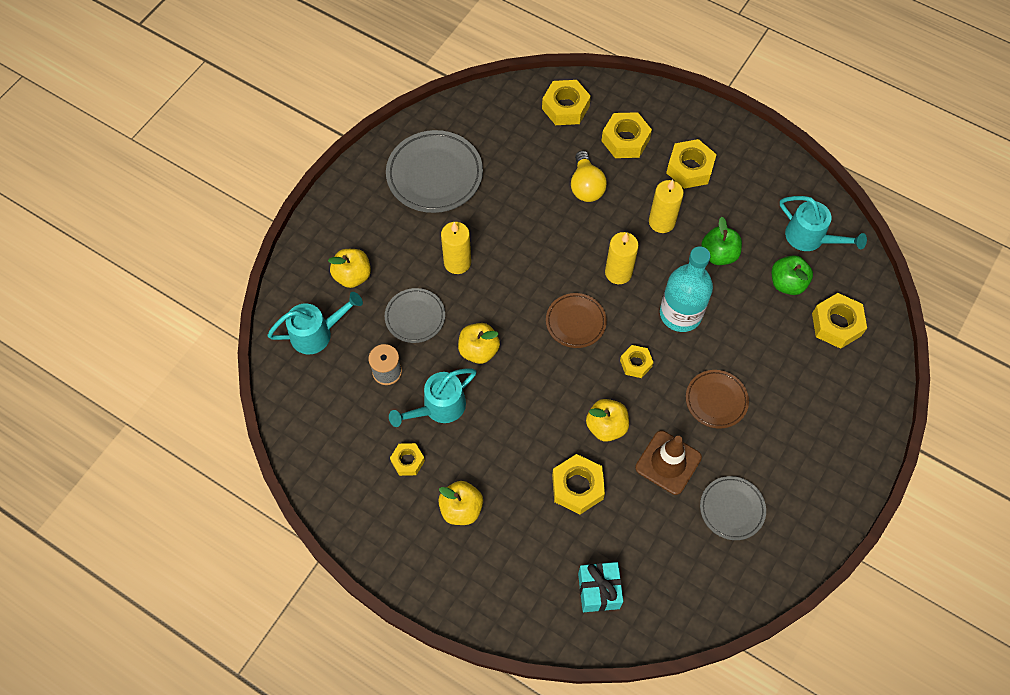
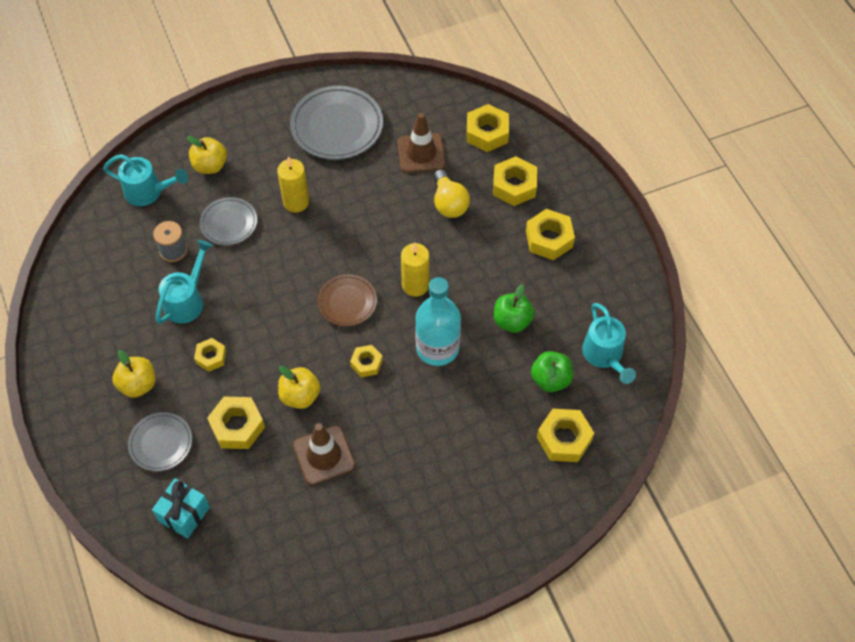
camera: 35 degrees right, 5 degrees down
turquoise watering can [389,368,477,427] -> turquoise watering can turned 120 degrees clockwise [156,240,213,324]
yellow nut [390,443,425,476] -> yellow nut moved to [194,338,226,372]
yellow apple [458,323,500,364] -> none
yellow light bulb [571,151,607,202] -> yellow light bulb turned 45 degrees counterclockwise [434,169,470,218]
yellow candle [649,179,684,233] -> none
brown plate [686,370,749,429] -> none
grey plate [700,476,766,540] -> grey plate moved to [128,412,192,471]
none -> brown traffic cone [397,113,446,173]

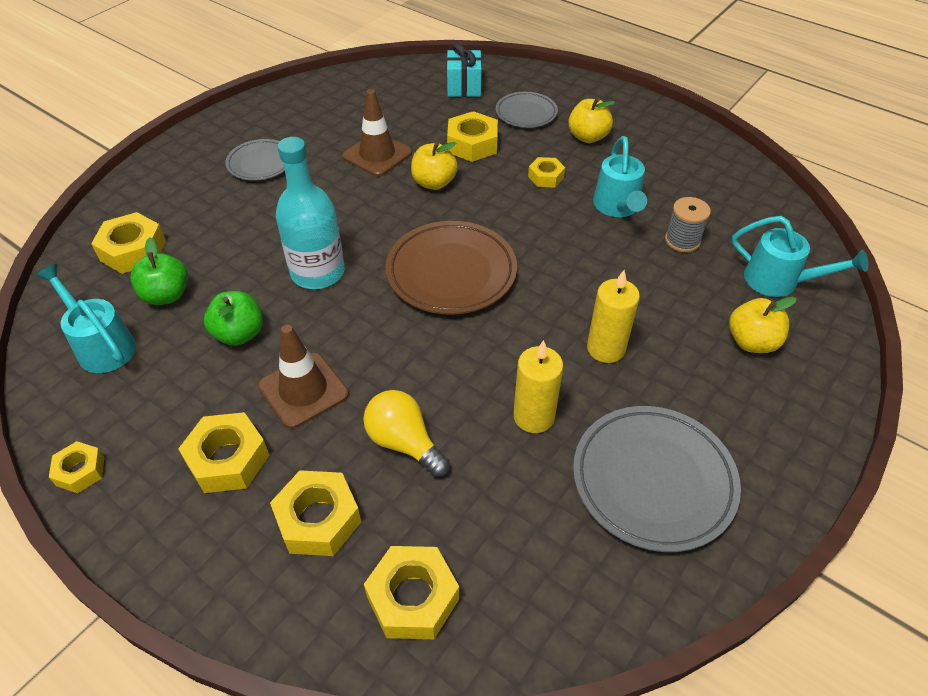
camera: 150 degrees right, 10 degrees down
turquoise watering can [103,154,188,206] -> turquoise watering can turned 135 degrees counterclockwise [732,216,869,297]
grey plate [199,197,257,245] -> grey plate moved to [225,139,285,181]
brown plate [317,274,377,326] -> brown plate [385,221,517,315], size x1.70
yellow nut [350,345,383,377] -> yellow nut moved to [49,441,104,493]
brown traffic cone [397,113,446,173] -> brown traffic cone moved to [258,325,349,429]
yellow candle [401,243,429,297] -> yellow candle moved to [513,340,563,433]

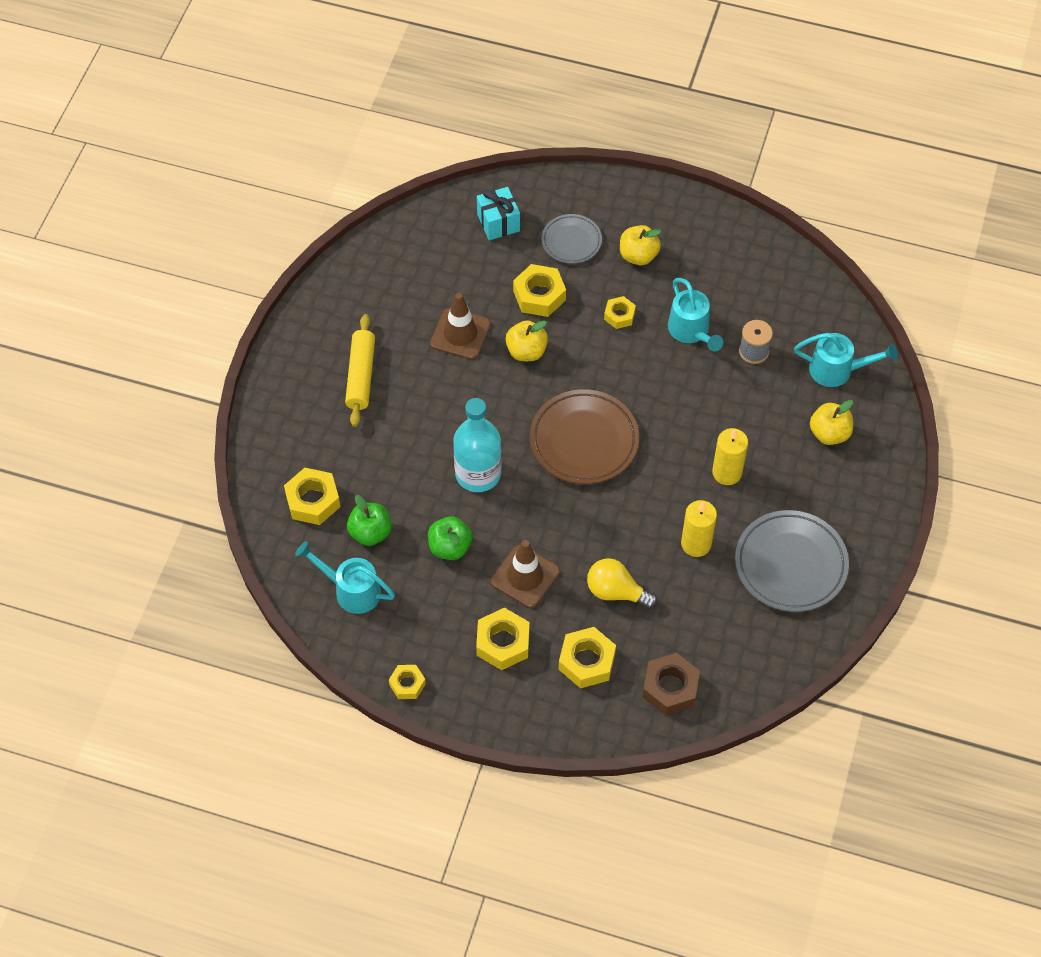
camera: 20 degrees left, 10 degrees up
grey plate [225,139,285,181] -> yellow rolling pin [345,314,375,427]
yellow nut [364,546,459,639] -> brown nut [642,653,700,715]

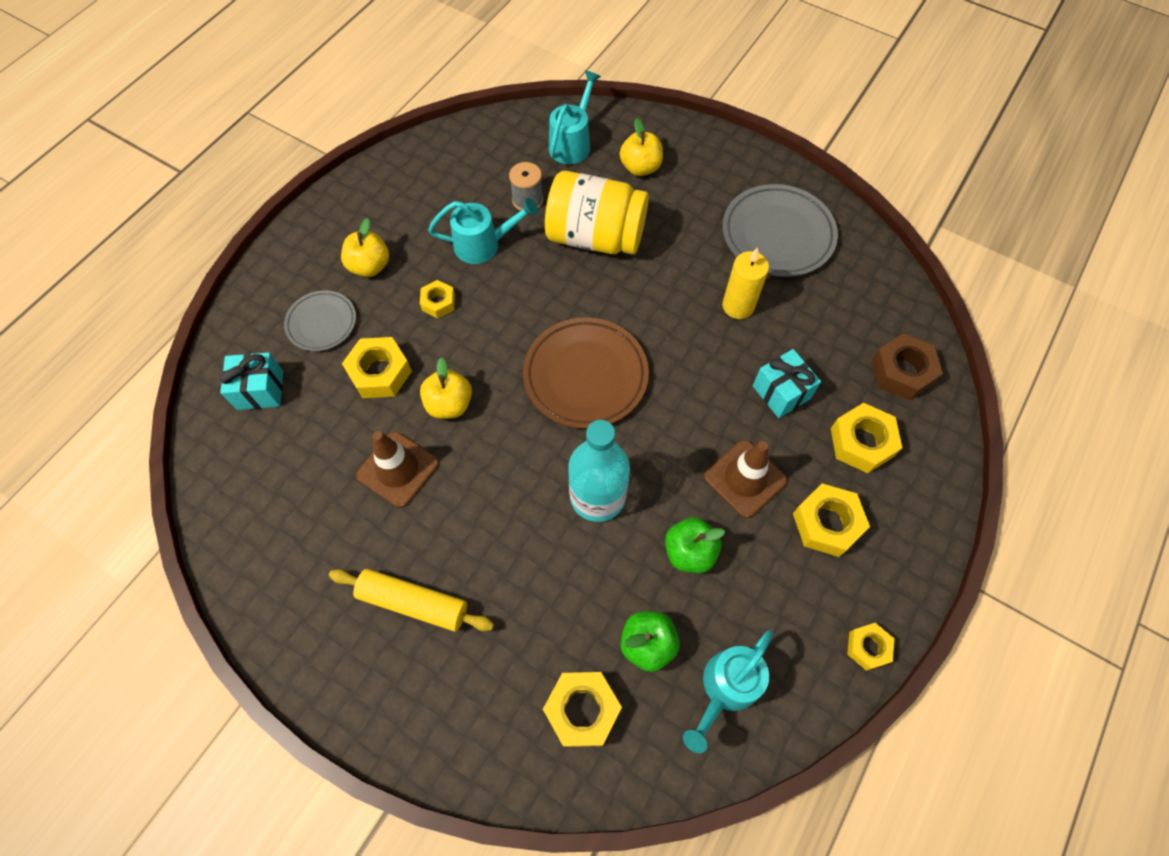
camera: 75 degrees left, 5 degrees up
yellow light bulb [587,558,658,609] -> turquoise gift [753,349,821,418]
yellow candle [712,428,748,485] -> none
none -> yellow jar [545,171,649,255]

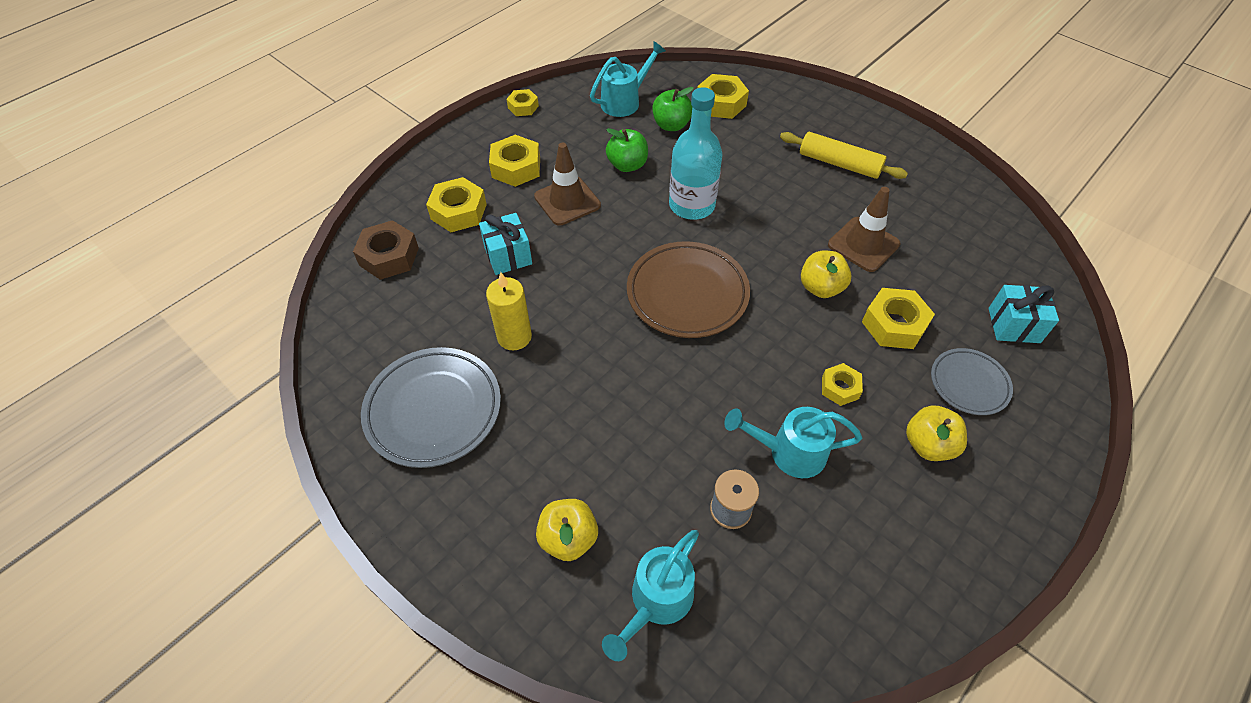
camera: 170 degrees left, 10 degrees down
yellow jar [545,171,649,255] -> none

